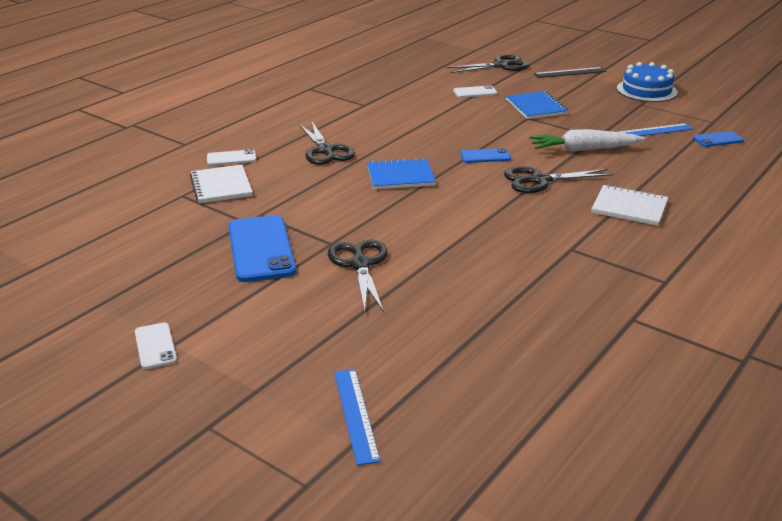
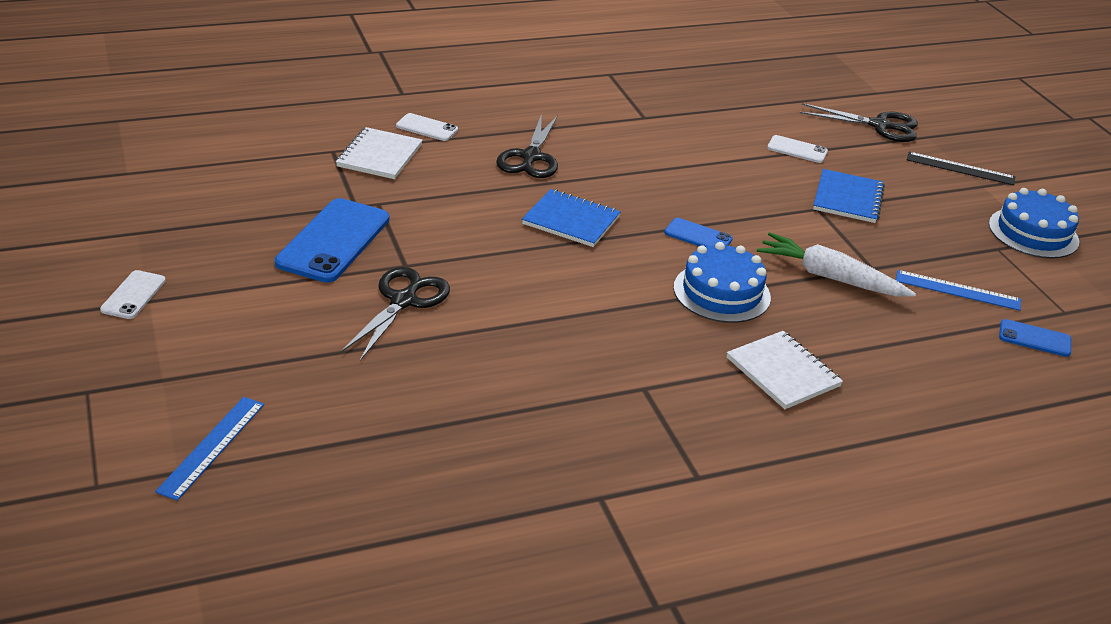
camera: 30 degrees right, 5 degrees up
black scissors [504,166,613,193] -> blue cake [674,242,771,323]

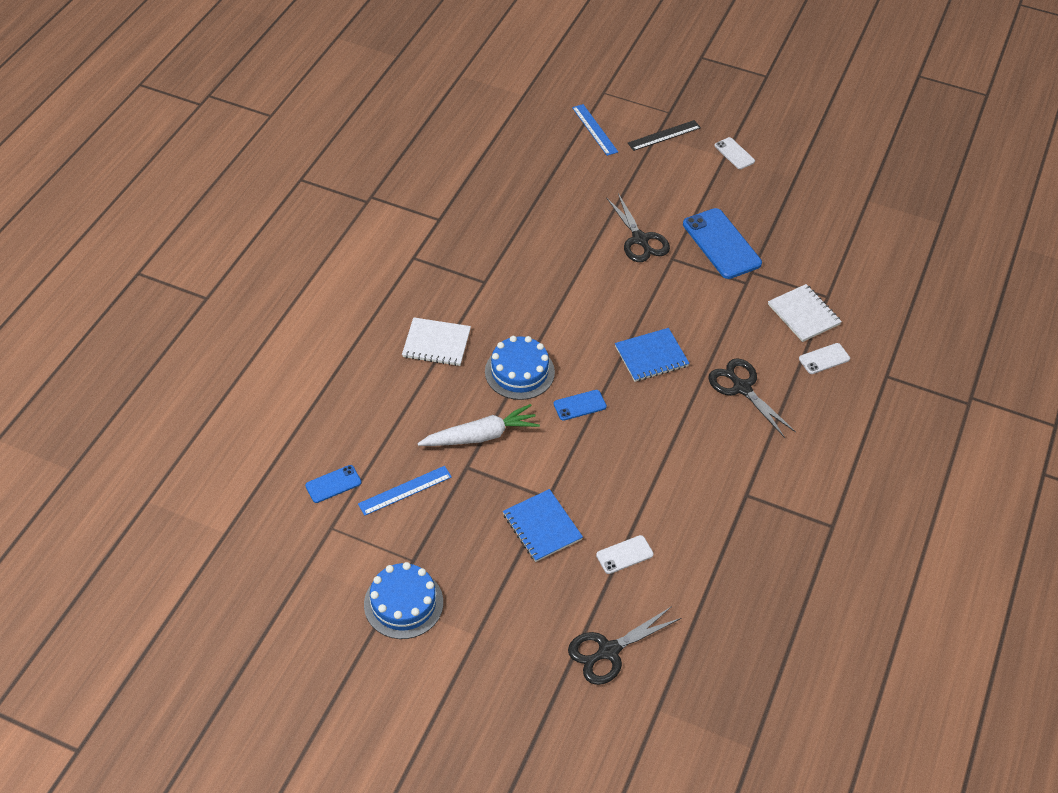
camera: 135 degrees right, 15 degrees up
black ruler [907,152,1015,185] -> black ruler moved to [628,120,701,151]

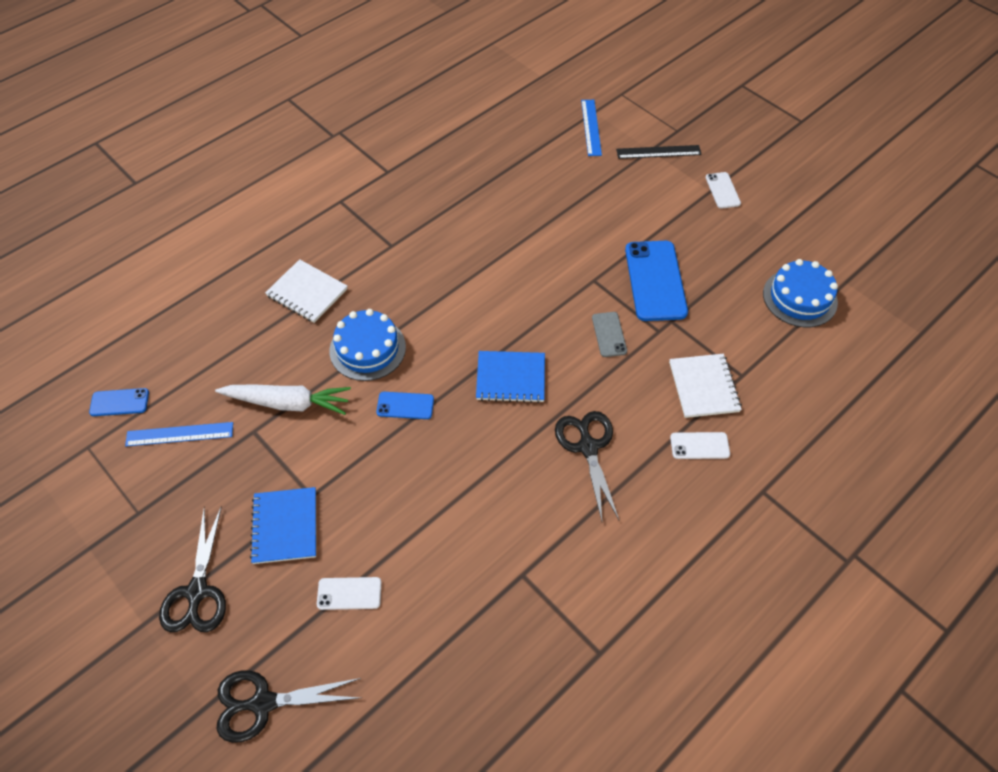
camera: 25 degrees right, 5 degrees up
blue cake [364,562,443,639] -> blue cake moved to [763,259,838,327]
black scissors [606,193,670,262] -> black scissors moved to [159,506,226,632]
none -> grey phone [592,312,627,357]

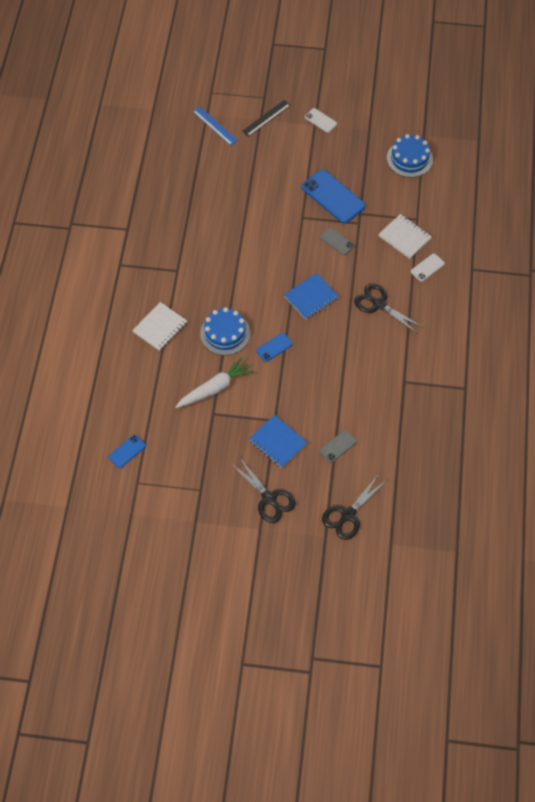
camera: 40 degrees left, 5 degrees up
blue ruler [125,422,233,446] -> none
white notebook [265,259,348,323] -> white notebook turned 45 degrees counterclockwise [132,302,187,351]
white phone [317,577,382,610] -> grey phone [319,430,357,463]

